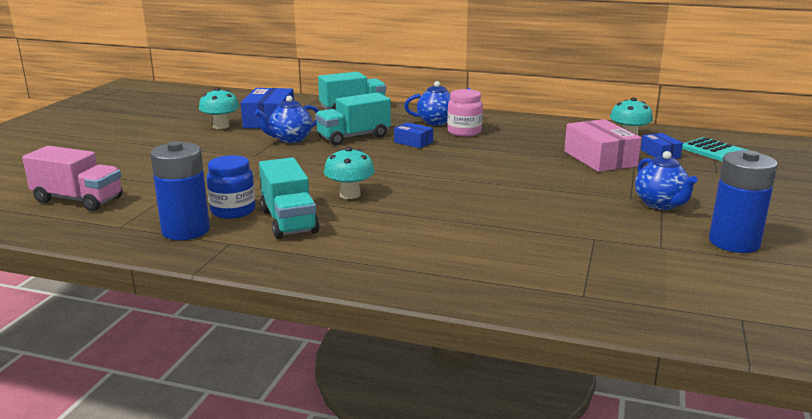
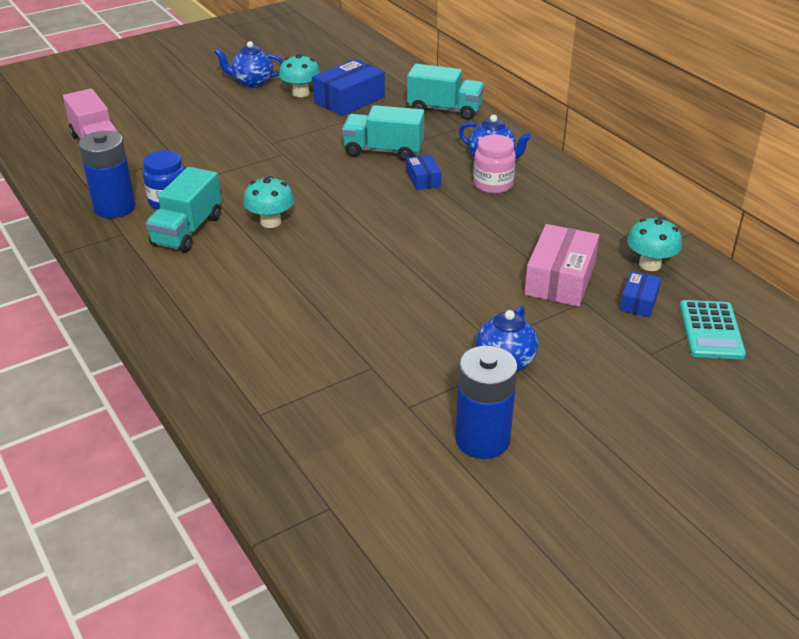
camera: 40 degrees right, 15 degrees up
blue teapot [255,96,320,143] -> blue teapot moved to [214,41,284,88]

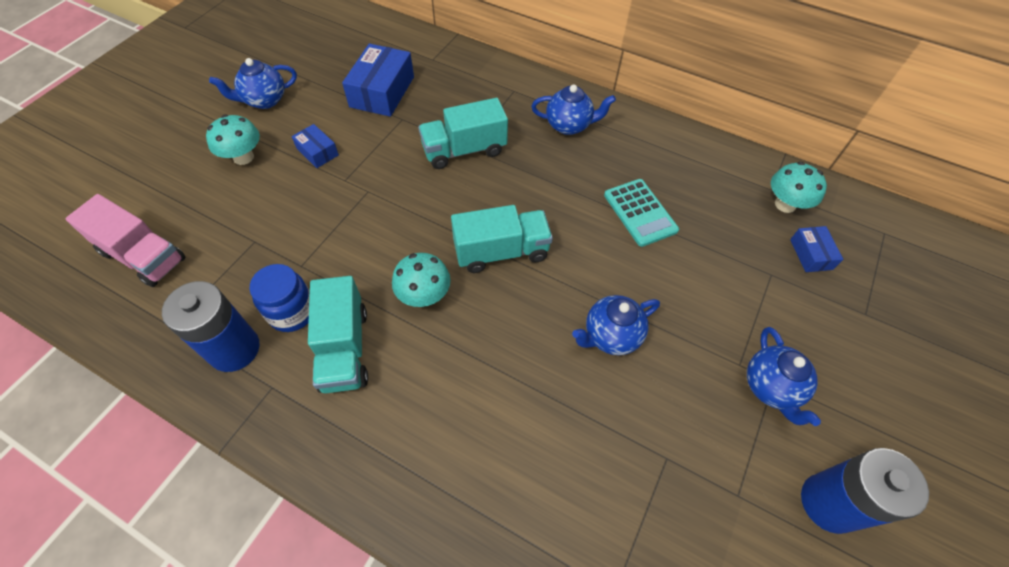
camera: 30 degrees left, 20 degrees up
turquoise mushroom [279,54,320,97] -> turquoise mushroom moved to [206,114,260,165]
turquoise truck [407,64,484,120] -> turquoise truck moved to [451,205,553,273]
blue box [407,154,442,190] -> blue box moved to [292,124,339,168]
pink jar [473,134,516,194] -> none
pink box [524,224,599,307] -> none
turquoise calculator [680,300,746,359] -> turquoise calculator moved to [604,179,679,247]
none -> blue teapot [572,295,660,355]

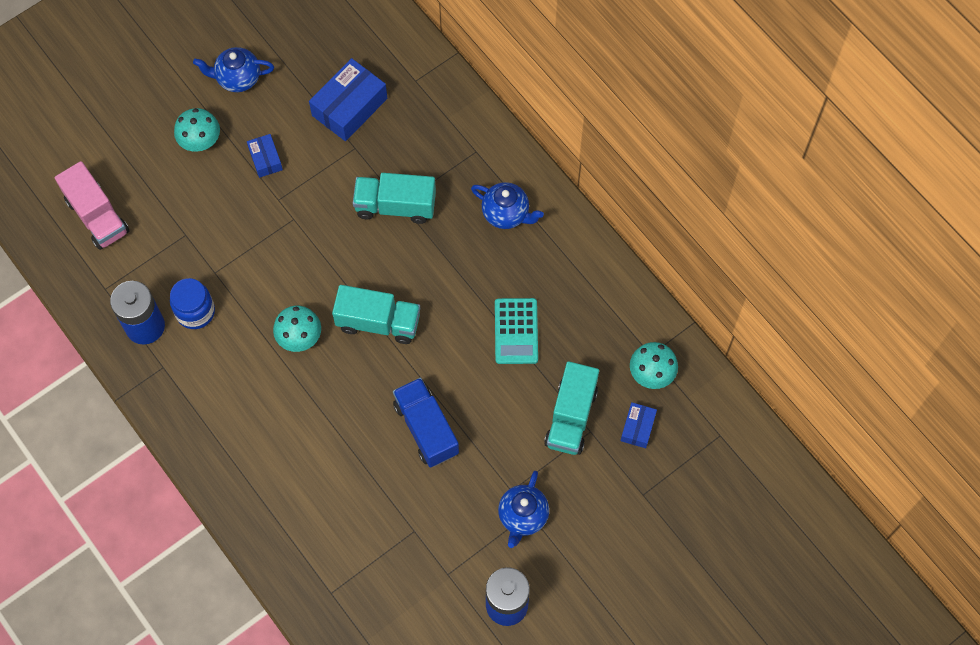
camera: 25 degrees right, 10 degrees up
turquoise truck [308,276,368,393] -> turquoise truck moved to [544,361,599,455]
blue teapot [572,295,660,355] -> blue truck [393,377,459,468]

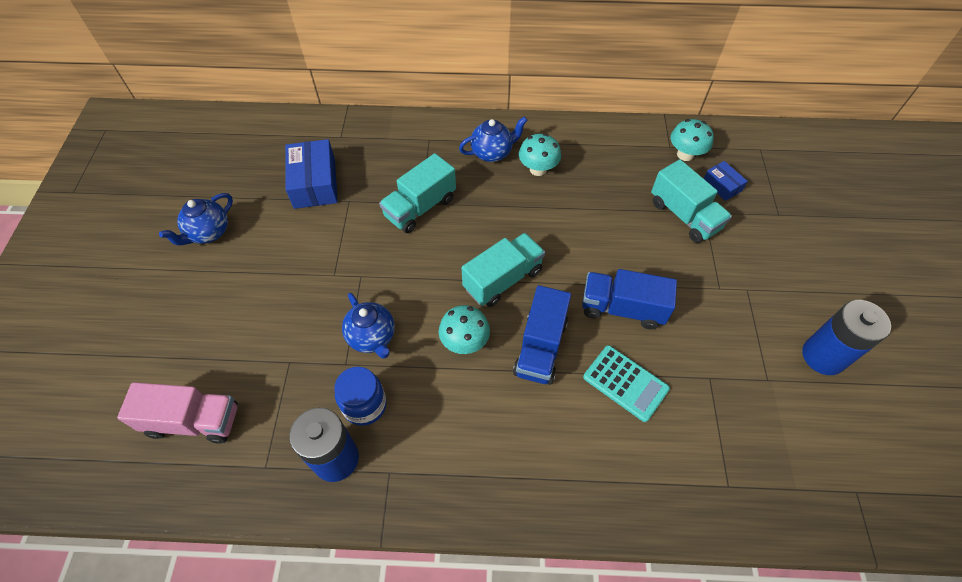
camera: 50 degrees left, 10 degrees down
turquoise mushroom [174,108,220,152] -> turquoise mushroom moved to [519,133,561,176]
blue box [247,134,283,178] -> none
turquoise calculator [495,298,538,364] -> turquoise calculator moved to [583,345,670,422]
blue teapot [498,471,549,548] -> blue teapot moved to [342,293,395,359]
none -> blue truck [513,285,571,385]

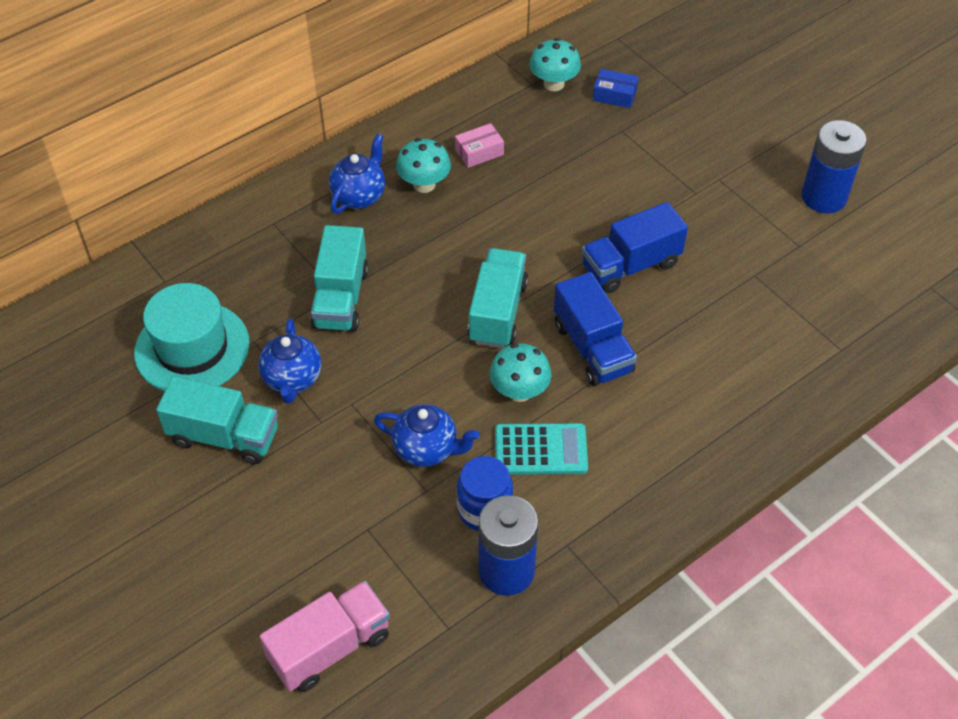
camera: 40 degrees left, 5 degrees down
blue teapot [159,193,233,245] -> blue teapot moved to [258,318,321,403]
blue box [285,139,338,209] -> turquoise hat [134,283,250,392]
turquoise calculator [583,345,670,422] -> turquoise calculator moved to [495,423,588,475]
turquoise truck [651,159,732,243] -> turquoise truck moved to [156,376,278,464]
none -> pink box [455,123,504,168]

